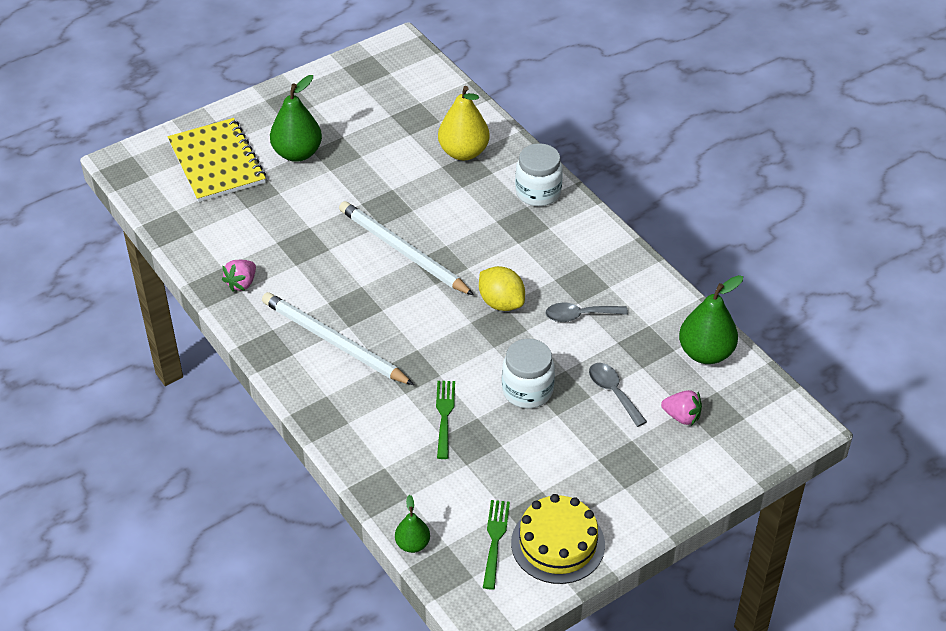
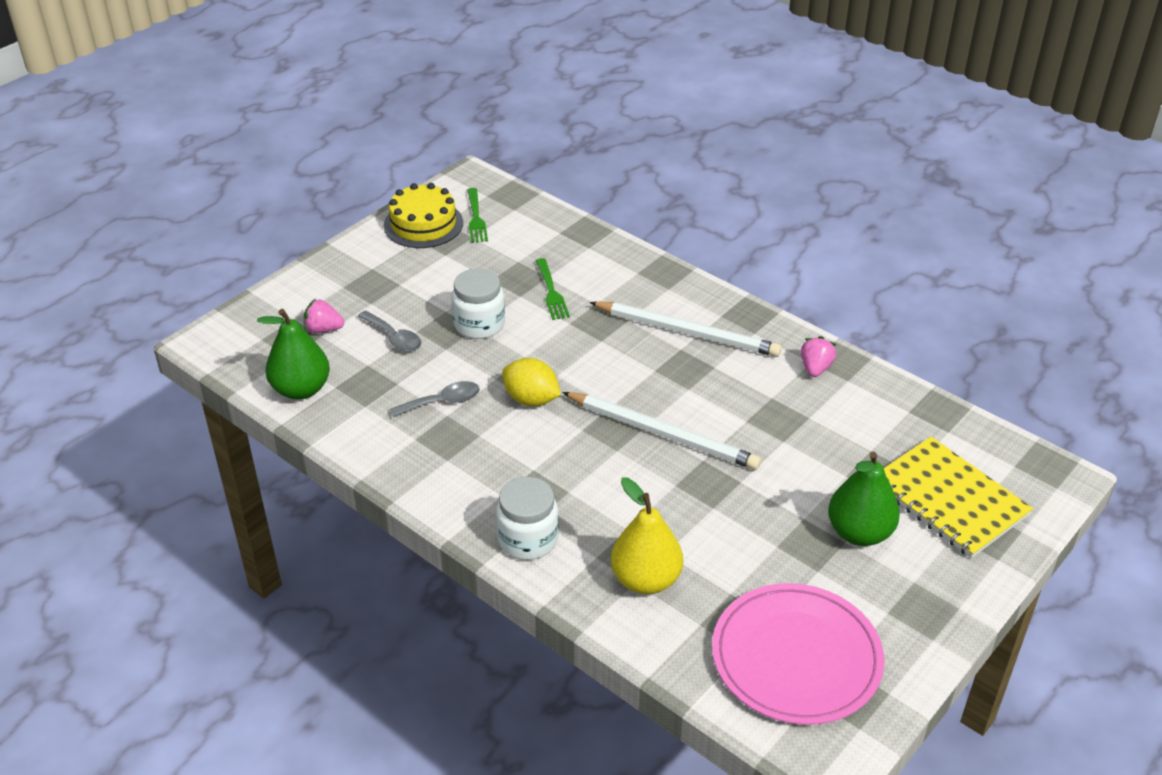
camera: 165 degrees right, 5 degrees down
green pear [395,495,430,553] -> none
none -> pink plate [712,583,884,725]

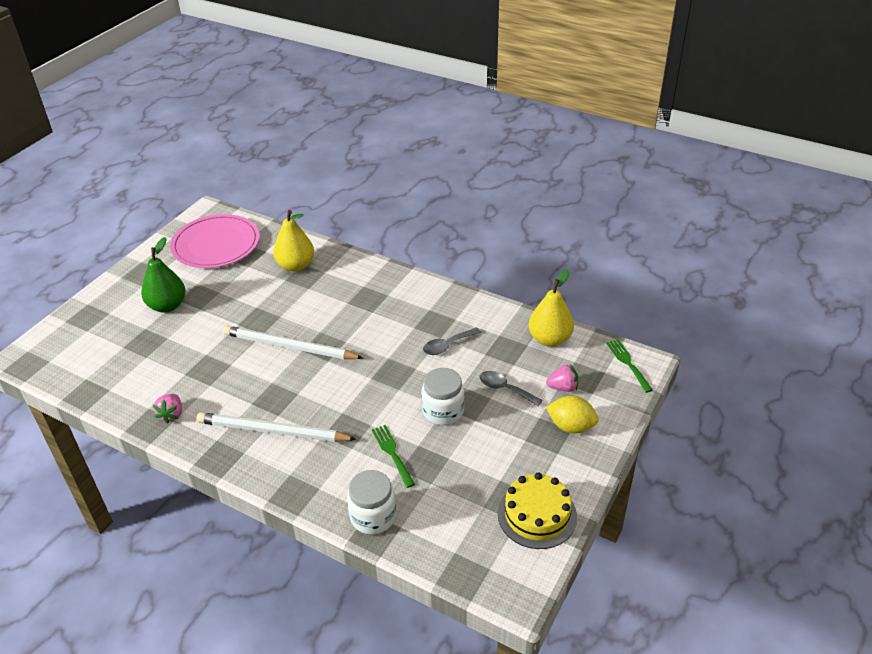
camera: 170 degrees right, 0 degrees up
green pear [257,309,330,400] -> yellow pear [529,269,574,347]
green fork [467,188,488,243] -> green fork moved to [606,339,653,393]
white jar [496,477,559,560] -> white jar moved to [347,470,397,534]
yellow lemon [502,358,561,406] -> yellow lemon moved to [546,396,599,433]
yellow notebook [884,437,1033,558] -> none

